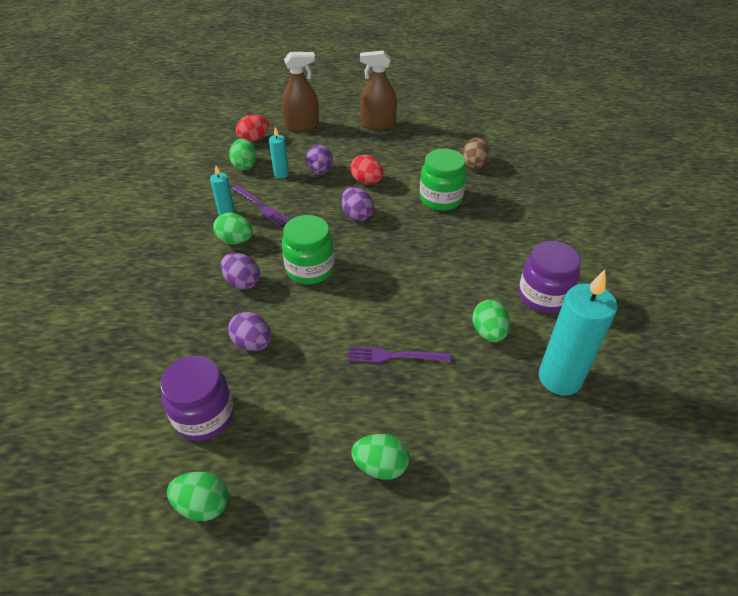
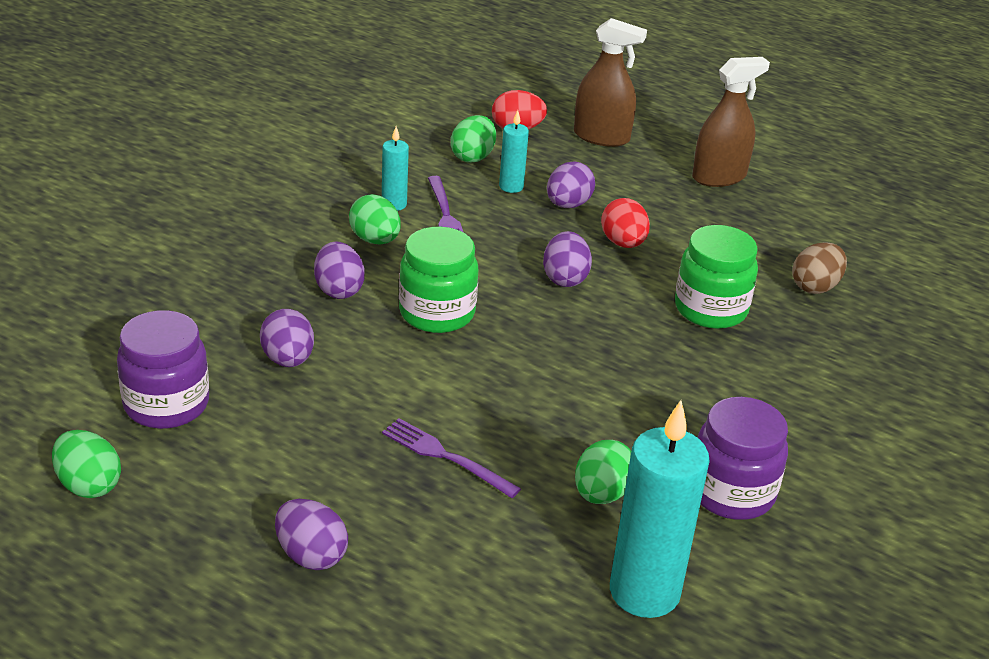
camera: 30 degrees right, 10 degrees down
green egg [351,434,410,480] -> purple egg [275,499,348,570]
brown spray bottle [360,51,397,130] -> brown spray bottle turned 120 degrees clockwise [692,57,770,187]

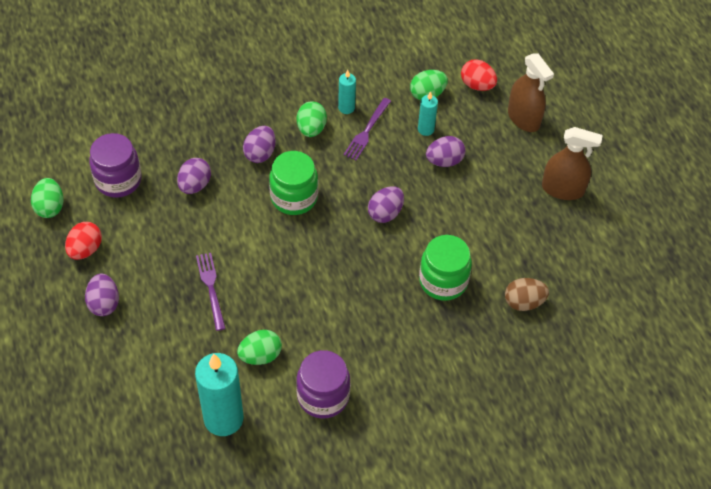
camera: 40 degrees right, 20 degrees up
red egg [601,198,650,248] -> red egg moved to [65,222,102,260]

